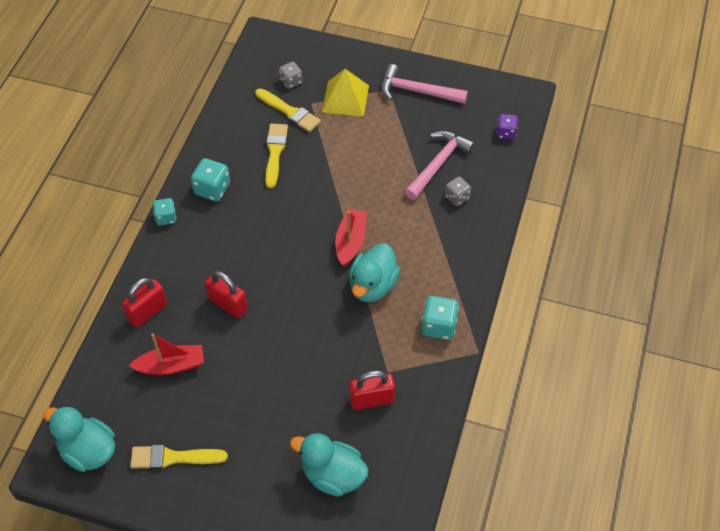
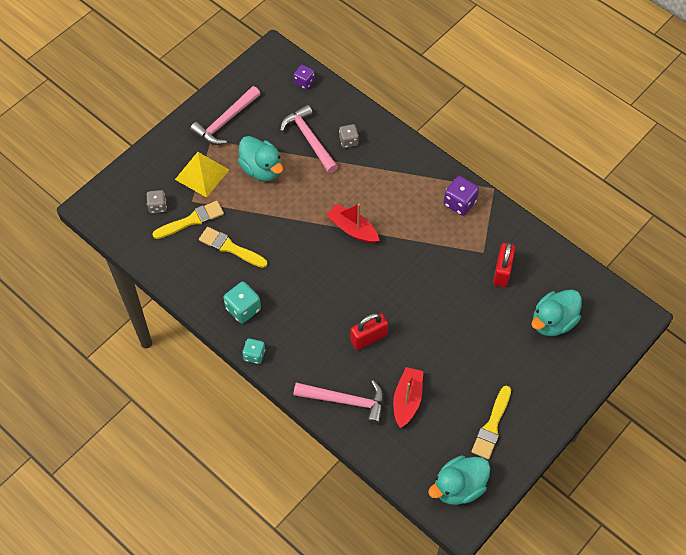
camera: 65 degrees left, 5 degrees up
red padlock [122,278,167,328] -> pink hammer [294,380,384,425]
turquoise duck [349,243,400,302] -> turquoise duck moved to [238,136,283,181]
turquoise dice [421,296,459,340] -> purple dice [443,176,479,216]

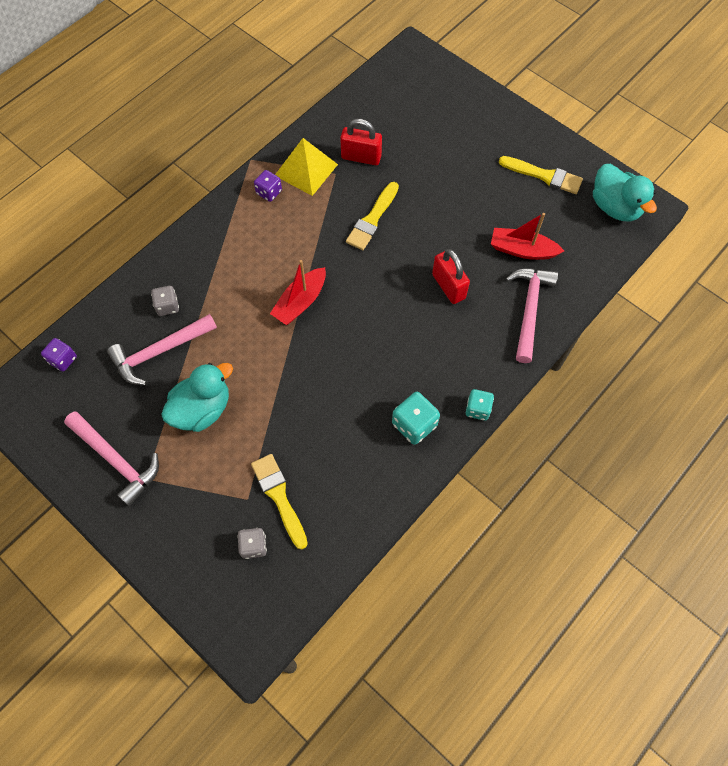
camera: 90 degrees left, 5 degrees up
yellow pyramid [175,152,229,197] -> yellow pyramid moved to [275,138,338,196]
yellow brush [199,227,268,268] -> yellow brush moved to [346,182,399,250]
purple dice [443,176,479,216] -> purple dice [254,170,282,202], size x0.66
turquoise duck [532,289,582,336] -> none

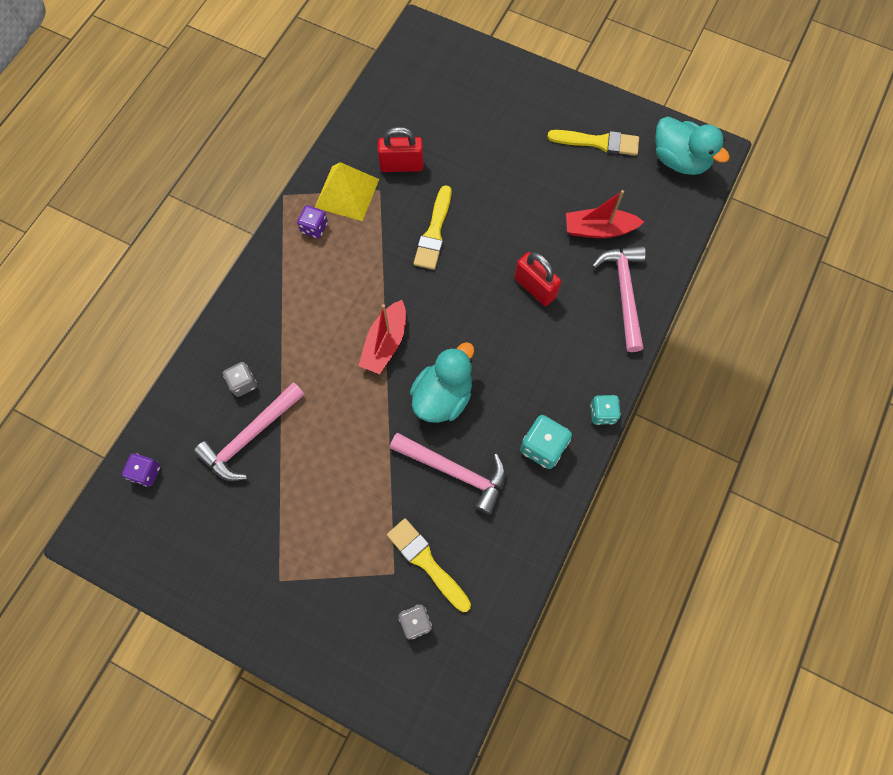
camera: 15 degrees left, 5 degrees up
pink hammer [64,411,159,506] -> pink hammer moved to [390,433,506,515]
turquoise duck [161,363,233,432] -> turquoise duck moved to [410,342,474,423]

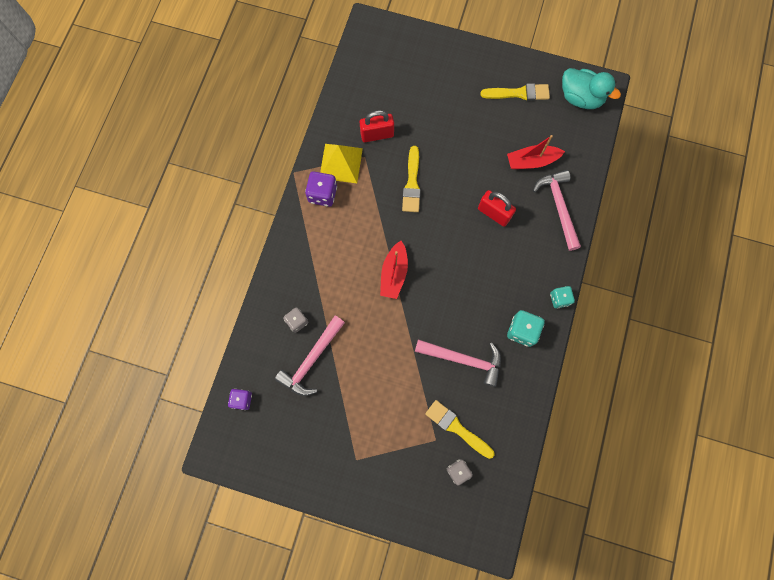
camera: 10 degrees left, 5 degrees up
purple dice [297,205,328,239] -> purple dice [305,172,337,207], size x1.52
turquoise duck [410,342,474,423] -> none

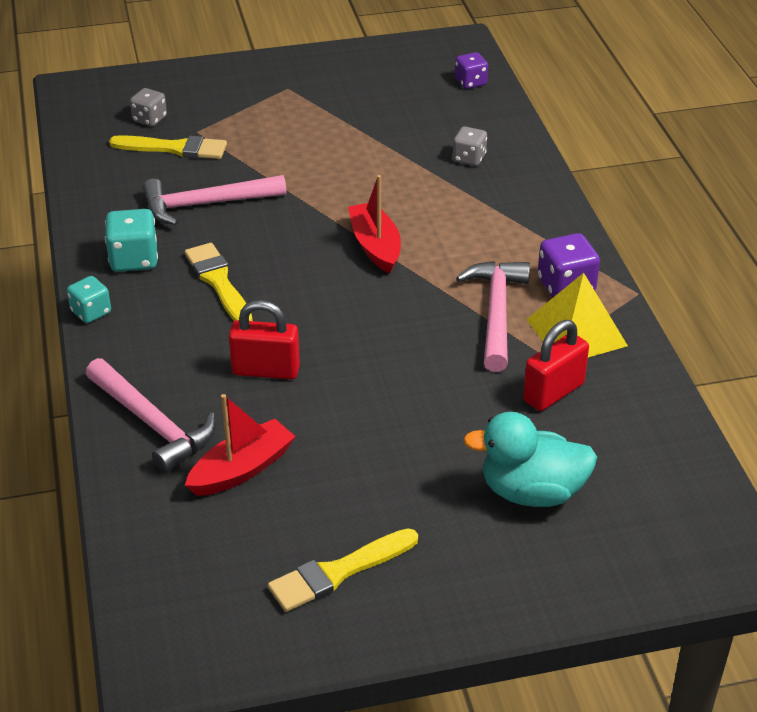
camera: 150 degrees right, 35 degrees down
pink hammer [275,316,345,396] -> pink hammer moved to [456,261,530,372]
yellow brush [402,146,421,212] -> yellow brush moved to [185,243,253,321]
turquoise duck [562,68,621,109] -> turquoise duck moved to [463,412,597,507]

